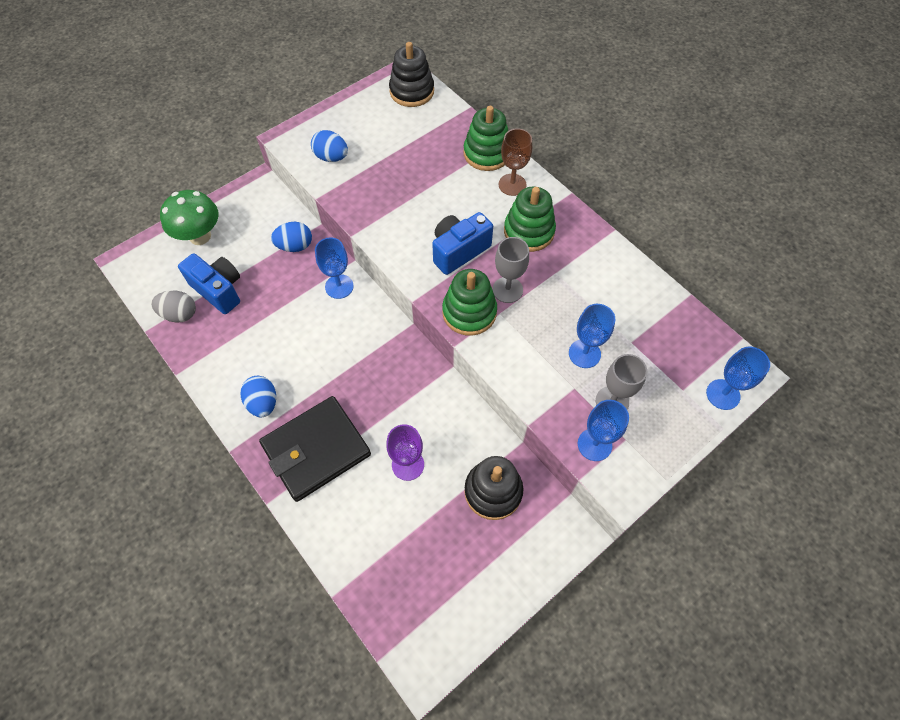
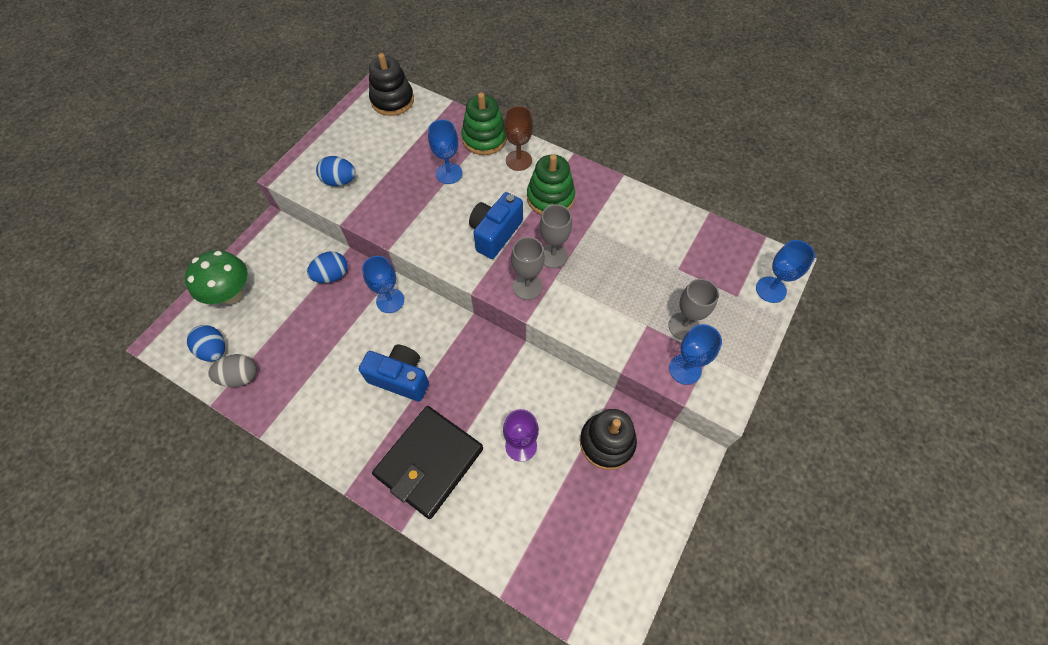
camera: 20 degrees left, 0 degrees up
blue camera [178,253,240,314] -> blue camera moved to [359,345,429,401]
blue egg [241,376,276,418] -> blue egg moved to [187,325,225,362]
green stacking toy [442,269,497,336] -> grey goblet [511,237,545,300]
blue goblet [569,304,615,368] -> blue goblet moved to [428,119,462,184]

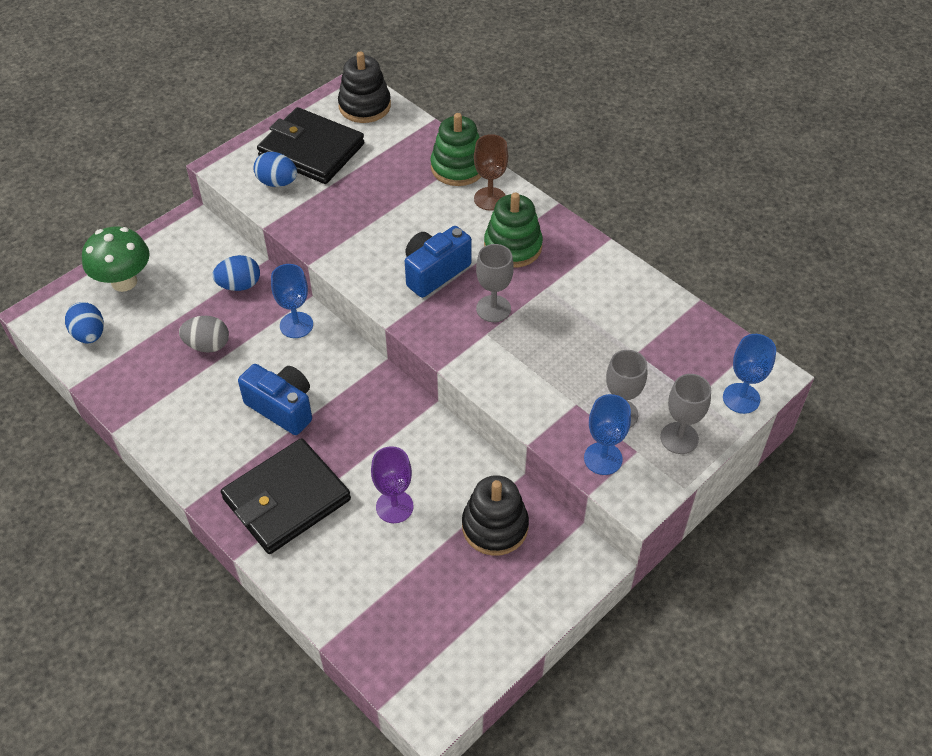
camera: 15 degrees right, 10 degrees down
grey egg [208,354,257,387] -> grey egg moved to [179,316,229,353]
blue goblet [428,119,462,184] -> none
grey goblet [511,237,545,300] -> grey goblet moved to [660,374,711,454]
none -> black wallet [257,107,364,184]

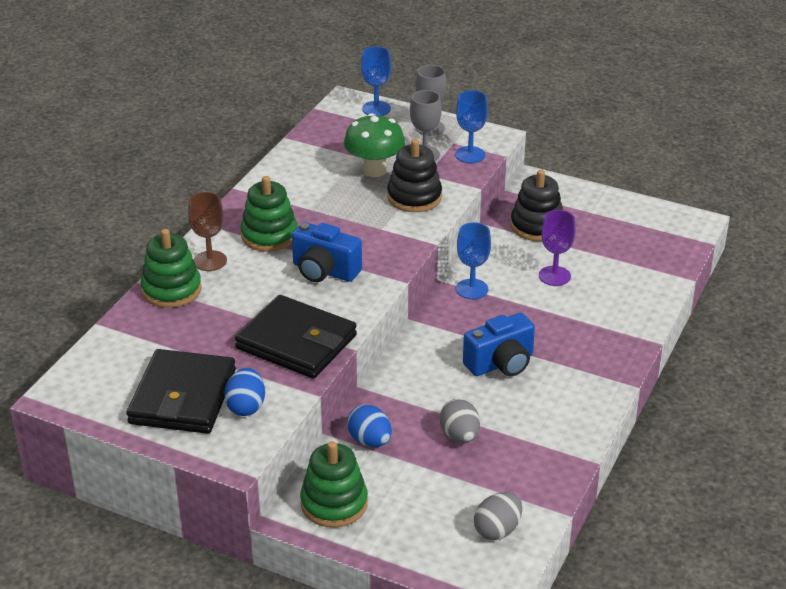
camera: 110 degrees left, 15 degrees down
blue egg [65,302,104,343] -> grey egg [474,492,522,540]
green mushroom [82,226,150,292] -> green mushroom moved to [344,113,405,177]
black wallet [221,438,351,554] -> black wallet moved to [235,295,357,379]
blue camera [238,364,312,435] -> blue camera turned 135 degrees counterclockwise [463,313,535,376]
blue goblet [271,264,313,338] -> blue goblet moved to [456,222,491,299]
black stacking toy [338,51,391,123] -> black stacking toy moved to [387,139,442,212]
grey goblet [476,244,514,322] -> none
none -> green stacking toy [300,441,368,528]

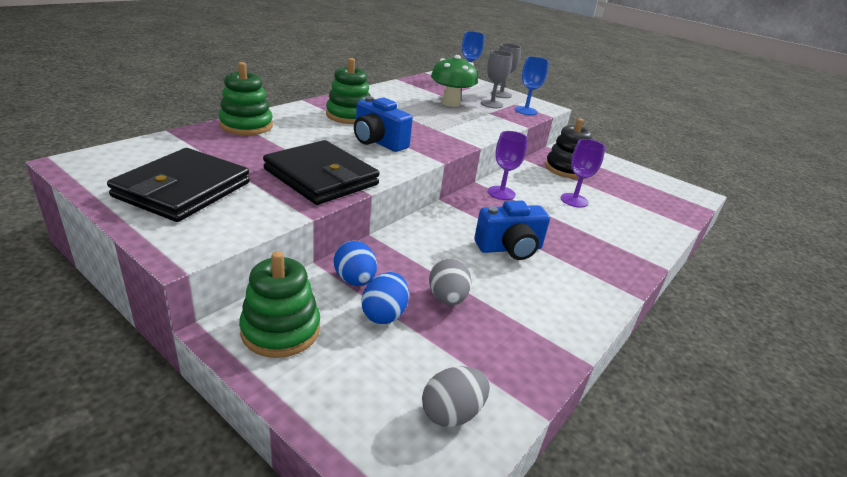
camera: 10 degrees right, 5 degrees down
brown goblet [188,192,227,271] -> none
blue egg [224,368,265,416] -> blue egg moved to [362,272,409,324]
black stacking toy [387,139,442,212] -> none
blue goblet [456,222,491,299] -> purple goblet [488,131,528,200]

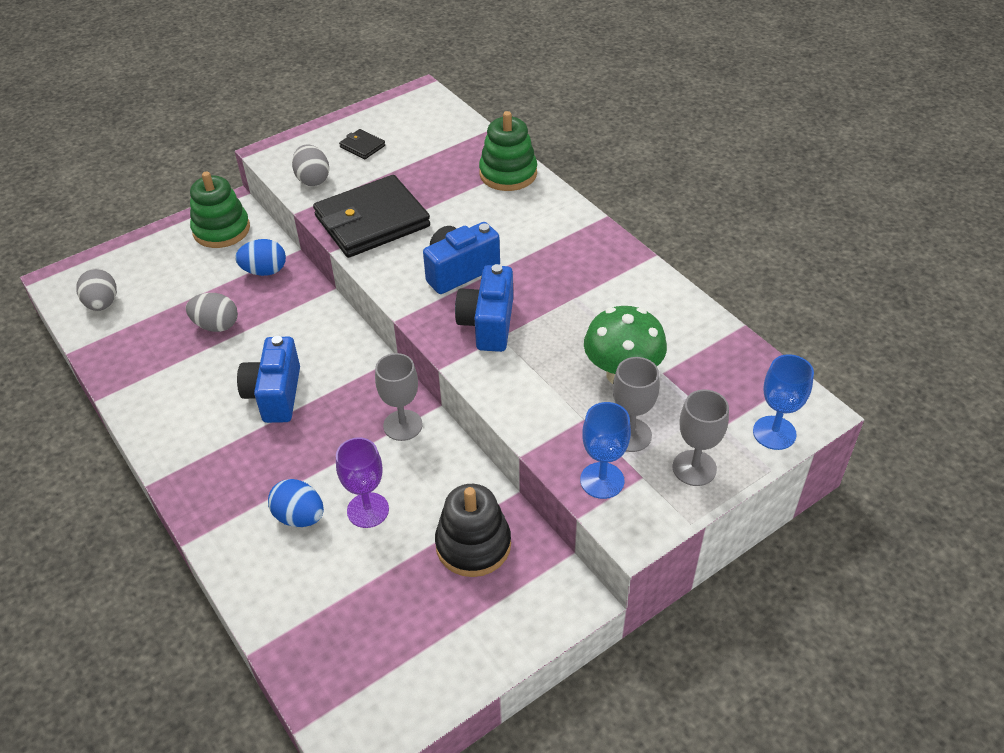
camera: 110 degrees right, 15 degrees up
black wallet [107,148,250,222] -> black wallet [339,129,385,159], size x0.42
green stacking toy [326,58,371,124] -> none
blue egg [362,272,409,324] -> blue egg moved to [268,479,324,527]
purple goblet [488,131,528,200] -> grey goblet [375,353,423,441]
none -> grey egg [292,144,329,186]
none -> blue camera [455,264,513,352]

